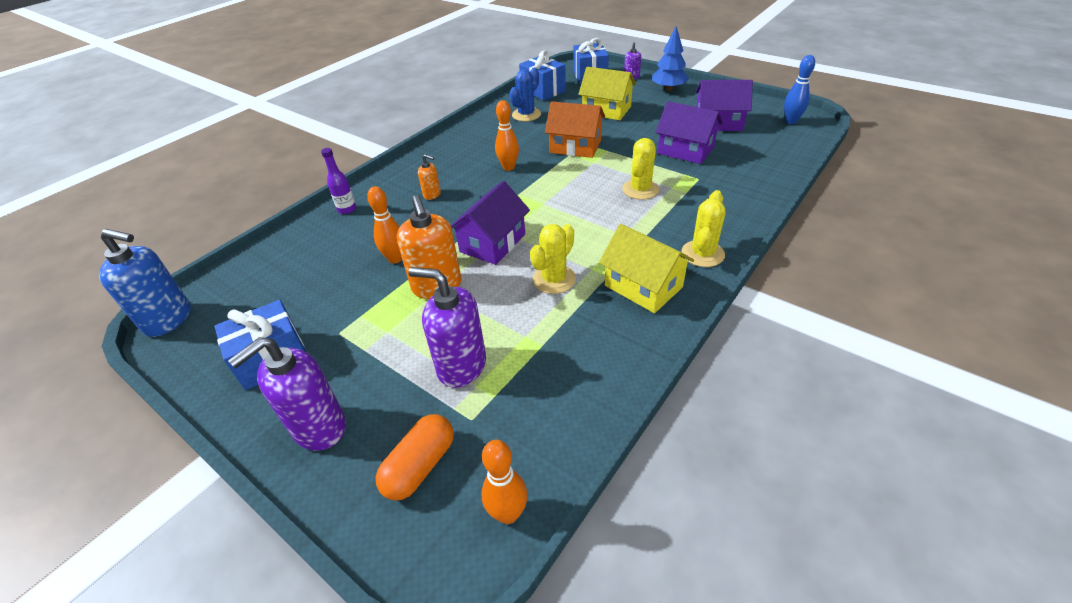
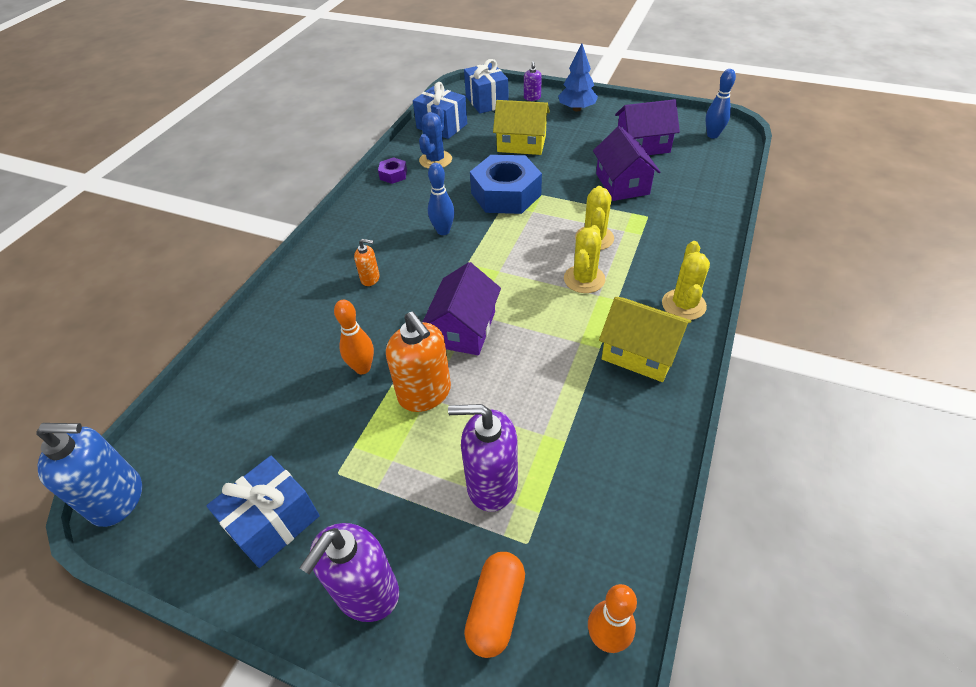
camera: 15 degrees left, 5 degrees up
purple bottle [321,148,356,214] -> none
orange bowling pin [495,100,519,171] -> blue bowling pin [428,163,455,235]
yellow cactus [530,224,576,294] -> yellow cactus moved to [564,225,605,293]
orange house [545,101,605,158] -> blue nut [470,155,542,214]
purple house [655,101,723,164] -> purple house turned 60 degrees clockwise [593,126,660,201]
none -> purple nut [378,157,407,184]

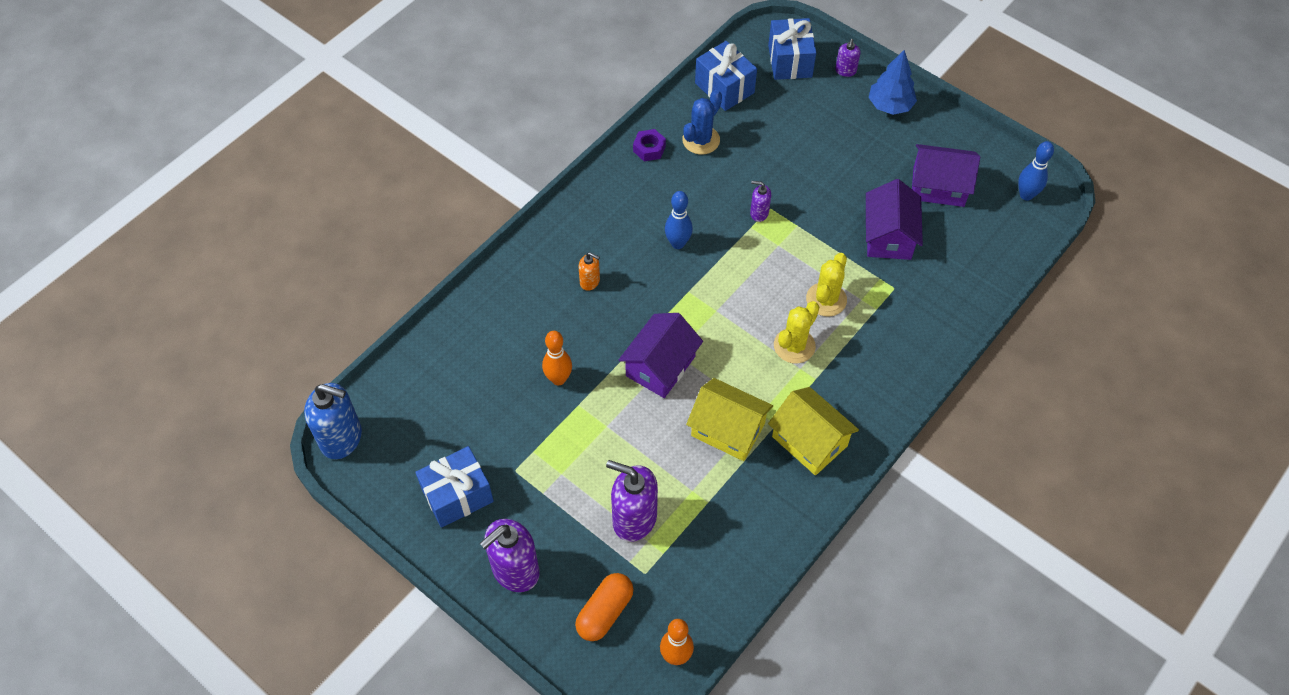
camera: 15 degrees right, 10 degrees up
orange soap dispenser [386,312,451,412] -> none
blue nut [470,155,542,214] -> purple soap dispenser [750,181,771,222]
yellow house [493,100,550,155] -> yellow house moved to [686,378,773,461]
yellow cactus [662,241,710,320] -> none

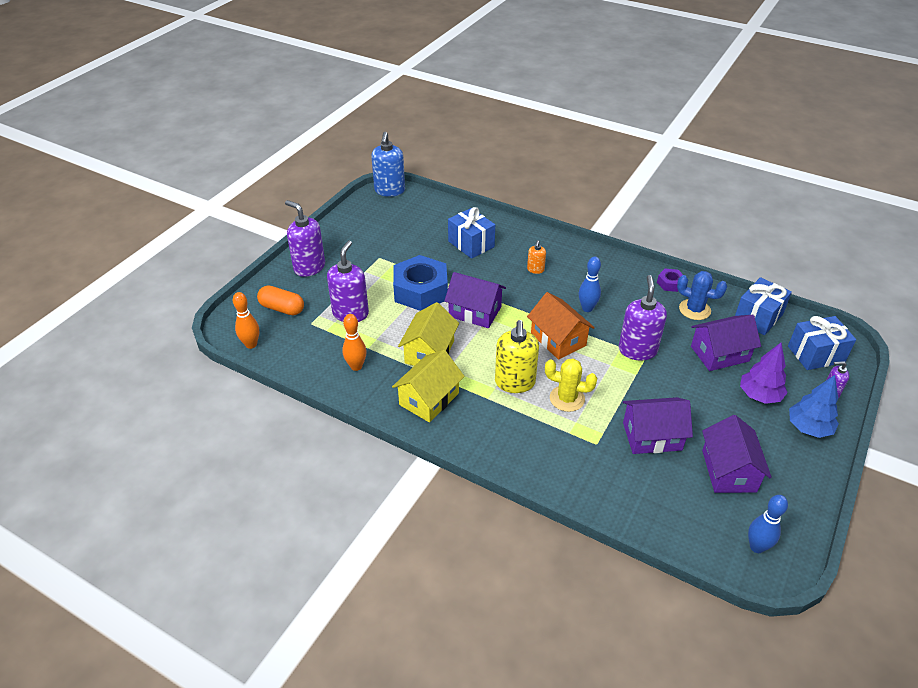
camera: 80 degrees right, 15 degrees down
blue gift [415,446,494,528] -> blue gift moved to [448,207,495,259]
orange bowling pin [542,331,572,385] -> orange bowling pin moved to [342,314,367,371]
purple soap dispenser [750,181,771,222] -> purple soap dispenser [619,275,667,360], size x1.99
yellow cactus [774,301,819,363] -> yellow soap dispenser [495,320,539,393]
none -> blue nut [393,255,448,311]
none -> orange house [527,292,595,360]
none -> purple house [691,315,761,371]
none -> purple tree [740,343,788,404]

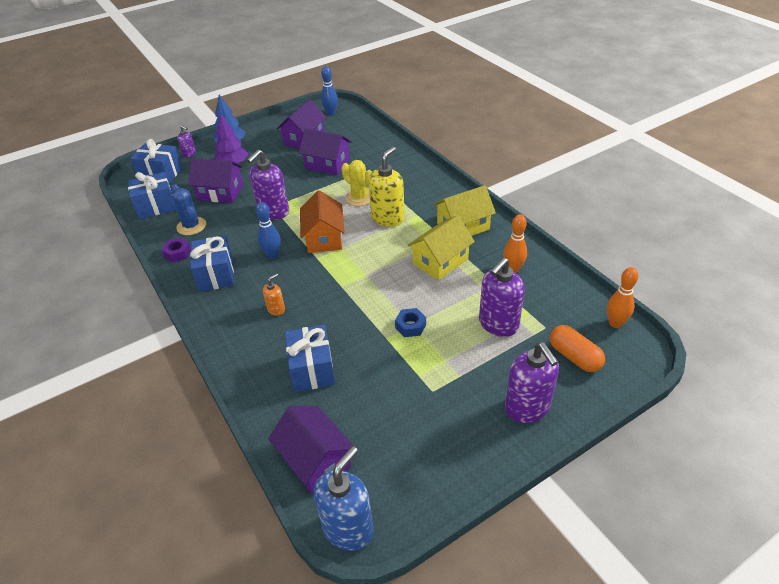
camera: 150 degrees left, 0 degrees up
blue nut [393,255,448,311] -> blue nut [395,308,426,337], size x0.44
purple house [444,272,506,328] -> purple house moved to [268,406,353,495]
none -> blue gift [190,236,234,292]

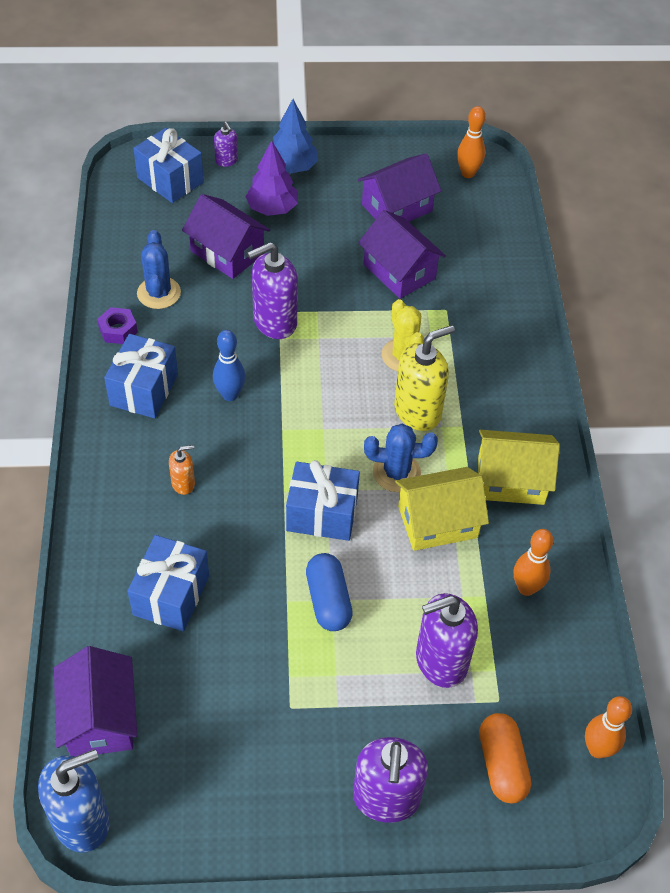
camera: 25 degrees right, 10 degrees up
blue gift [128,172,176,219] -> blue gift moved to [286,460,360,541]
orange house [300,190,345,253] -> none
blue bowling pin [321,66,338,116] -> orange bowling pin [457,106,486,178]
blue nut [395,308,426,337] -> blue capsule [306,553,353,631]
none -> blue cactus [364,424,438,492]

